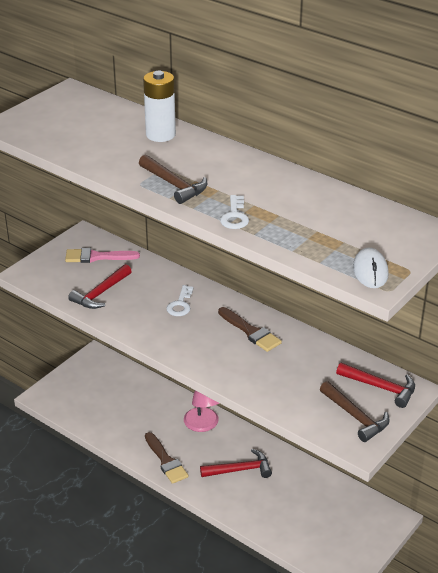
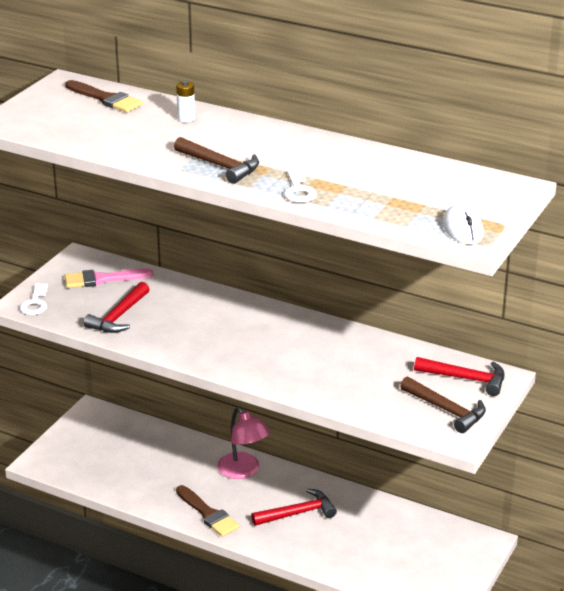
camera: 10 degrees left, 5 degrees down
white battery [143,71,176,142] -> white battery [176,81,195,122], size x0.51
white key [166,285,193,316] -> white key moved to [19,283,48,315]
brown brush [218,307,282,352] -> brown brush moved to [65,80,143,112]

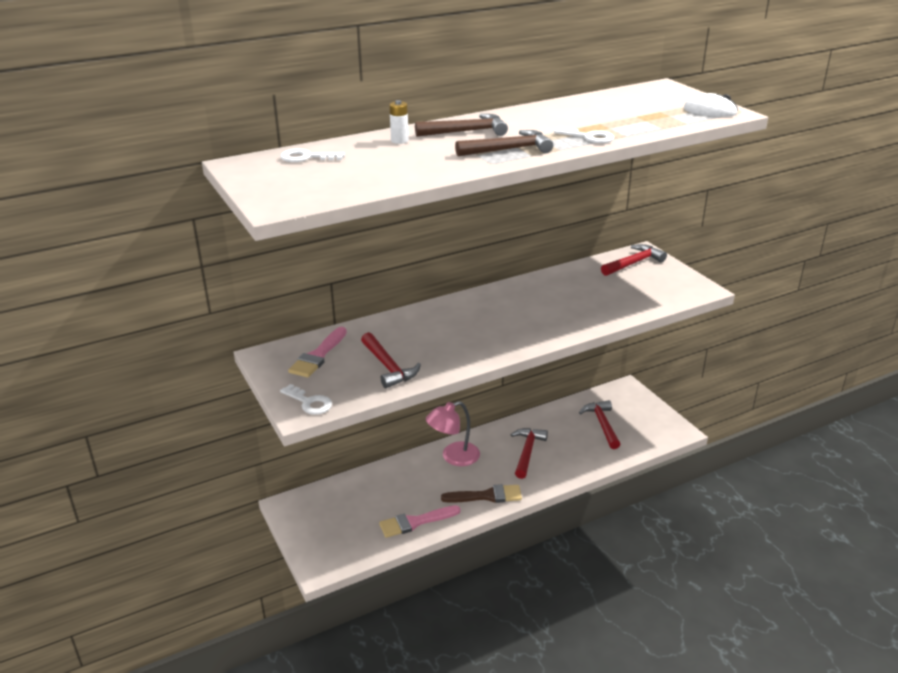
camera: 55 degrees left, 0 degrees up
brown brush [65,80,143,112] -> white key [280,148,345,162]
pink lamp [217,407,270,479] -> pink lamp turned 150 degrees clockwise [426,401,480,466]
brown hammer [400,377,486,433] -> brown hammer moved to [415,114,508,137]
none -> pink brush [379,505,461,538]
none -> red hammer [579,400,620,449]

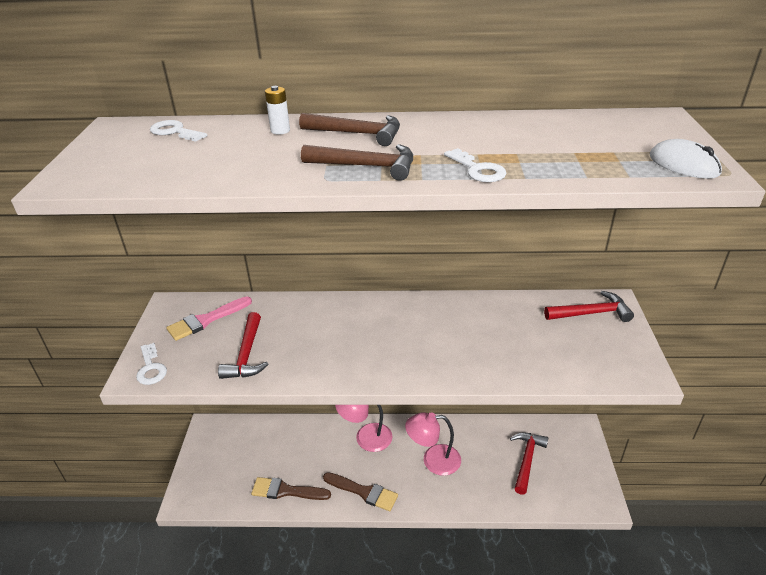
camera: 30 degrees right, 5 degrees up
pink brush [379,505,461,538] -> brown brush [251,477,331,500]
red hammer [510,428,548,479] -> pink lamp [405,412,461,476]

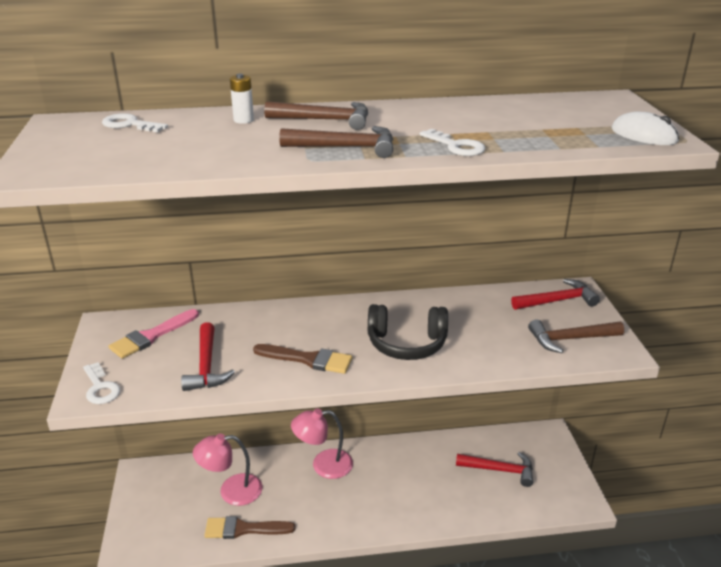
camera: 10 degrees left, 5 degrees down
brown brush [323,472,398,511] -> brown brush moved to [253,344,352,374]
pink lamp [405,412,461,476] -> pink lamp moved to [193,434,263,506]
red hammer [510,433,548,495] -> red hammer turned 90 degrees clockwise [456,452,533,487]
none -> black headphones [368,304,448,360]
none -> brown hammer [528,319,624,353]

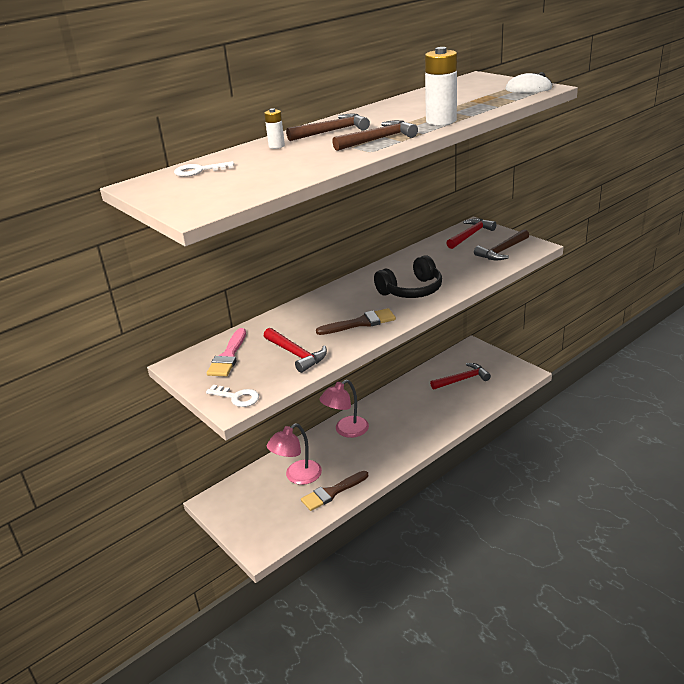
camera: 30 degrees left, 0 degrees up
white key [419,129,485,156] -> white battery [425,47,457,125]

